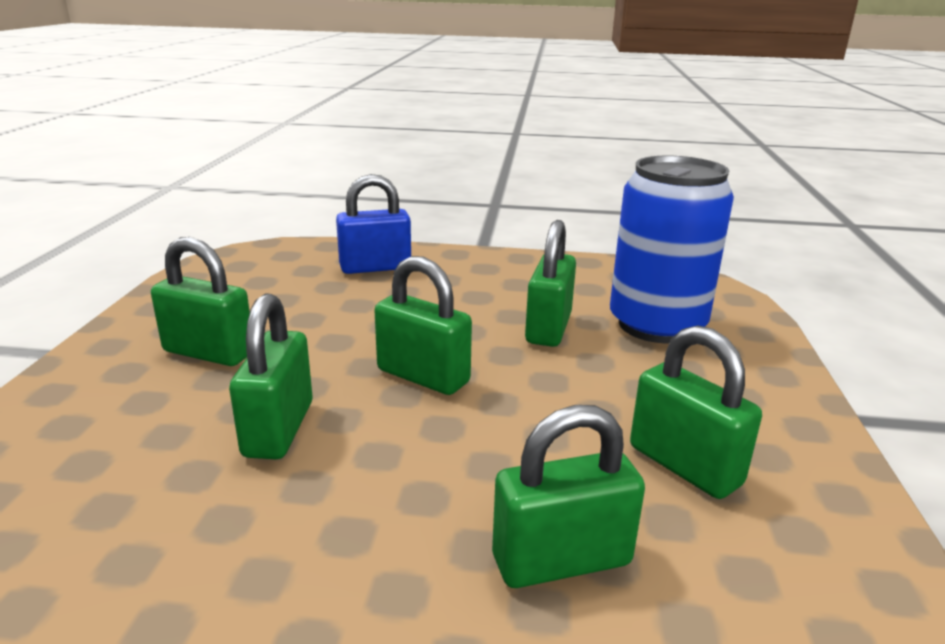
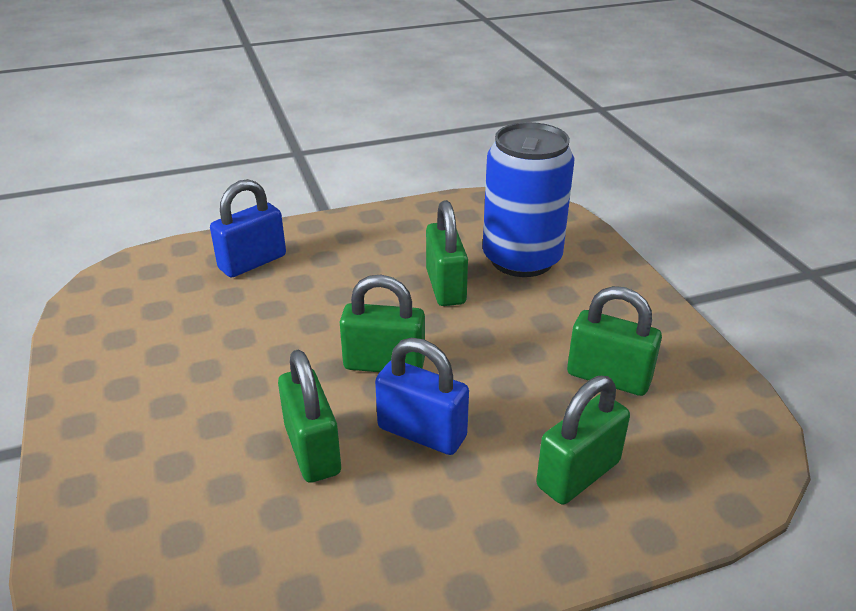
camera: 25 degrees left, 10 degrees up
green padlock [151,237,250,366] -> none
none -> blue padlock [375,338,469,455]

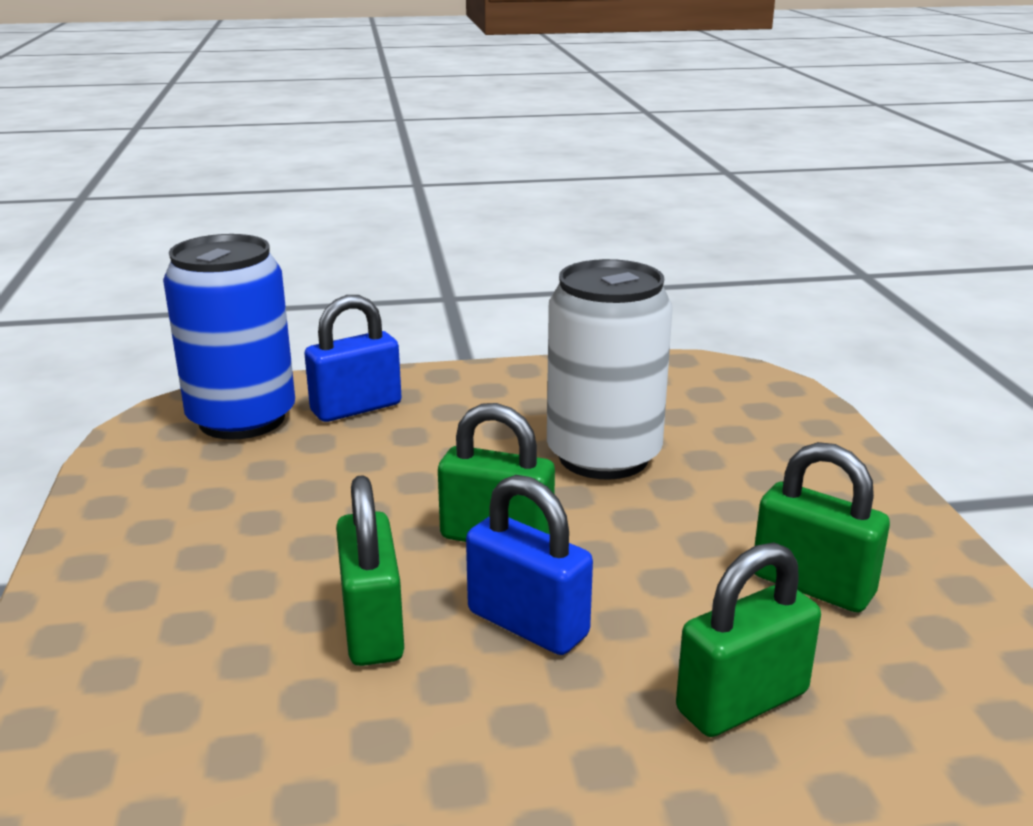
camera: 10 degrees right, 10 degrees down
green padlock [426,200,468,306] -> white can [547,259,673,480]
blue can [483,122,574,277] -> blue can moved to [163,234,295,440]

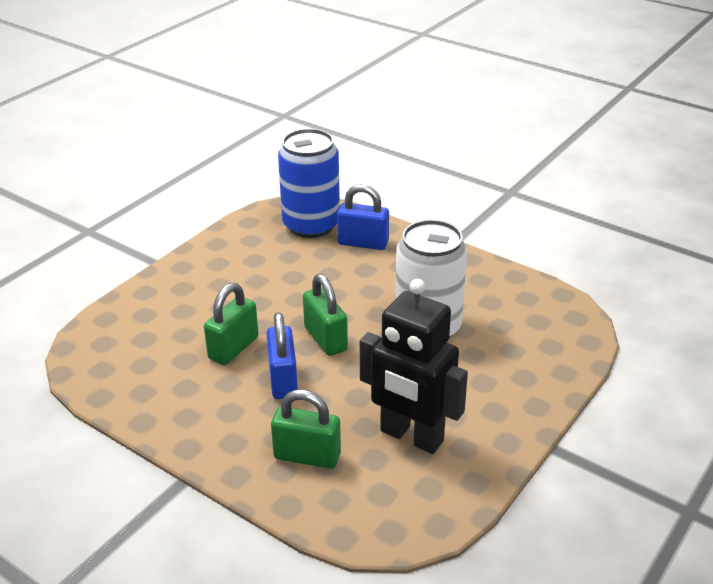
camera: 45 degrees right, 10 degrees up
green padlock [754,442,890,612] -> black robot [360,279,468,454]

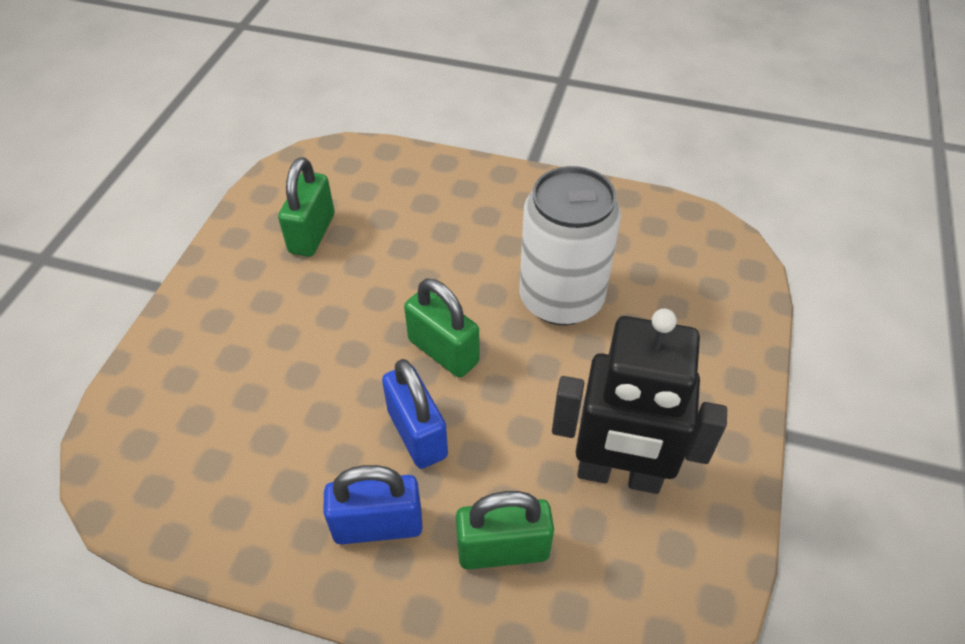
camera: 20 degrees left, 15 degrees up
green padlock [204,283,259,365] -> green padlock moved to [278,157,334,257]
blue can [278,129,340,238] -> none
blue padlock [337,184,389,250] -> blue padlock moved to [323,465,422,544]

